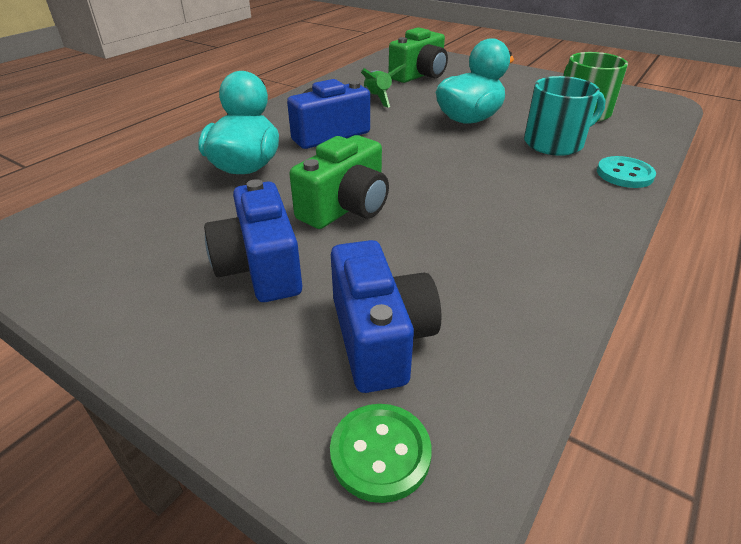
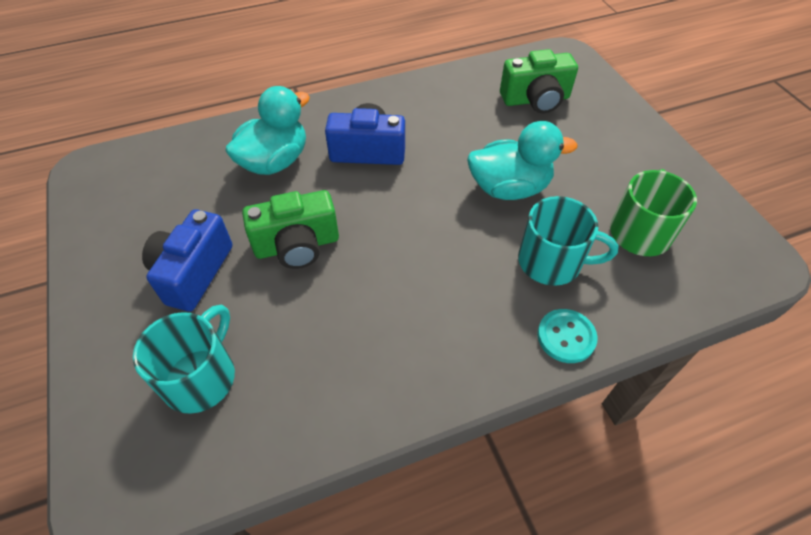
camera: 35 degrees right, 15 degrees up
green button [330,404,432,503] -> none
blue camera [331,240,442,393] -> turquoise mug [133,305,235,414]
green rocket [361,64,407,108] -> none

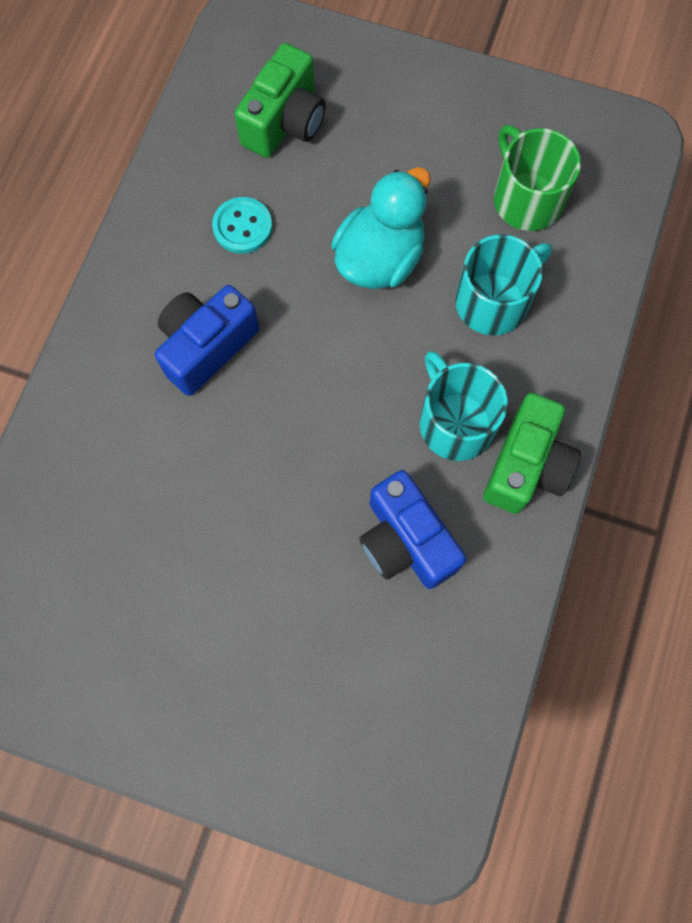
camera: 50 degrees left, 20 degrees up
turquoise mug [133,305,235,414] -> turquoise mug moved to [420,351,508,461]
blue camera [142,209,232,311] -> blue camera moved to [359,470,466,589]
turquoise duck [225,86,310,175] -> none
green camera [242,190,339,269] -> green camera moved to [483,393,581,514]
turquoise button [537,309,597,363] -> turquoise button moved to [212,197,272,254]

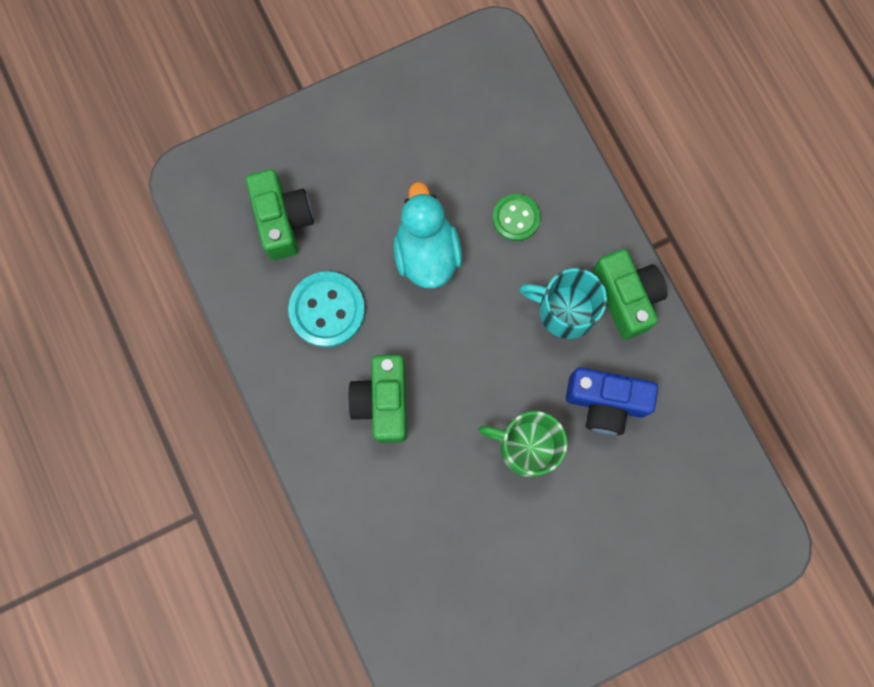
camera: 45 degrees left, 5 degrees up
blue camera [155,285,259,396] -> green camera [348,355,407,443]
turquoise button [212,197,272,254] -> turquoise button [288,271,365,348], size x1.56
turquoise mug [455,234,552,336] -> green button [493,194,541,241]
green mug [494,125,581,231] -> green mug moved to [478,411,567,477]

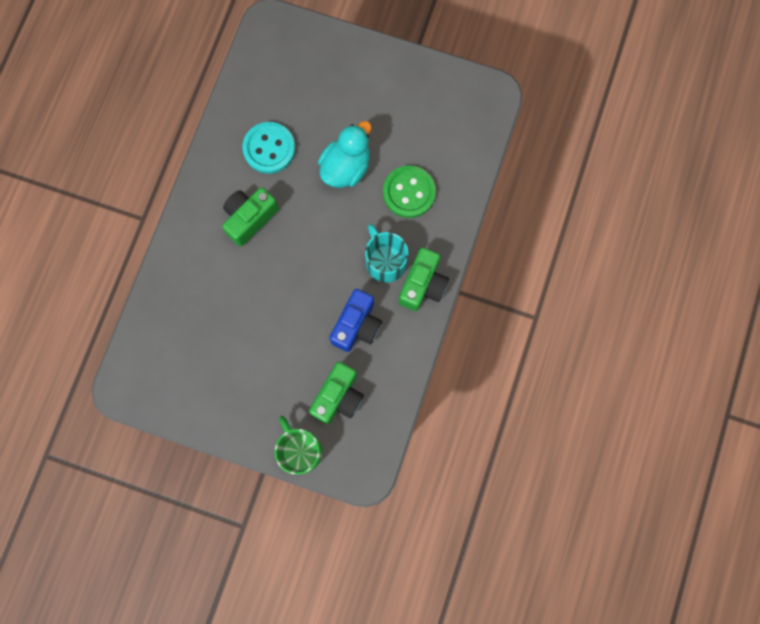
camera: 45 degrees right, 0 degrees up
green camera [246,169,314,260] -> green camera moved to [309,362,364,424]
green mug [478,411,567,477] -> green mug moved to [274,416,323,475]
green button [493,194,541,241] -> green button [383,165,436,218], size x1.56
blue camera [566,367,658,435] -> blue camera turned 120 degrees counterclockwise [329,289,382,352]

